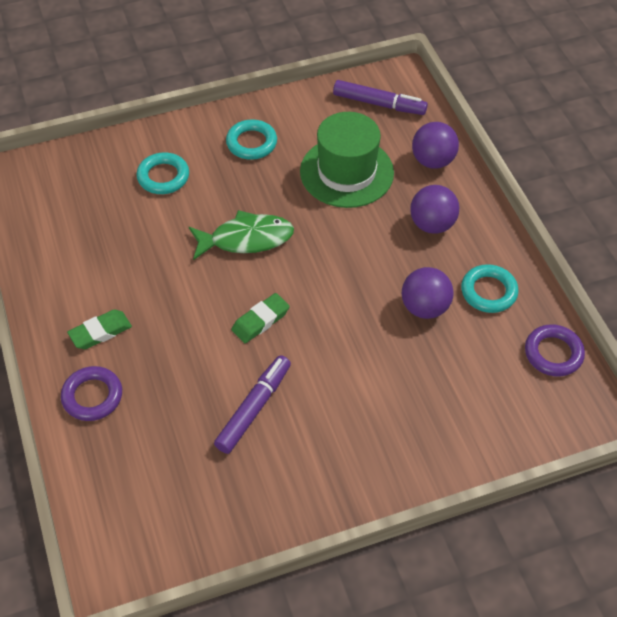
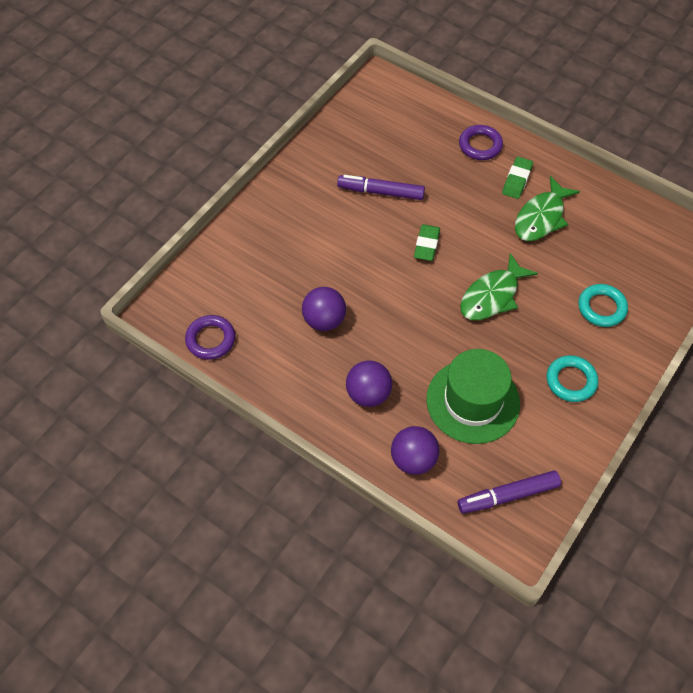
camera: 145 degrees right, 5 degrees up
purple marker [214,355,291,454] -> purple marker turned 105 degrees clockwise [337,175,425,200]
turquoise ring [461,264,518,313] -> none
none -> green fish [515,176,580,241]

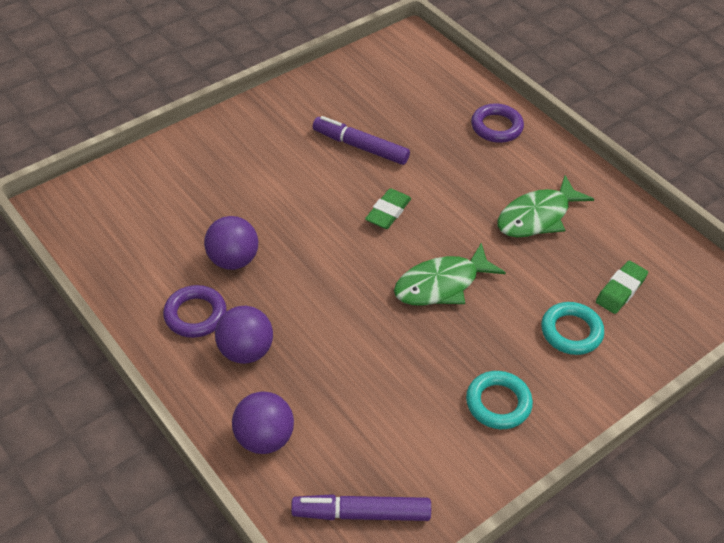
camera: 15 degrees right, 10 degrees down
purple ring [185,315,235,360] -> purple ring moved to [163,285,227,338]
green hat [426,349,520,444] -> none
green eraser [502,157,533,199] -> green eraser moved to [596,261,648,314]

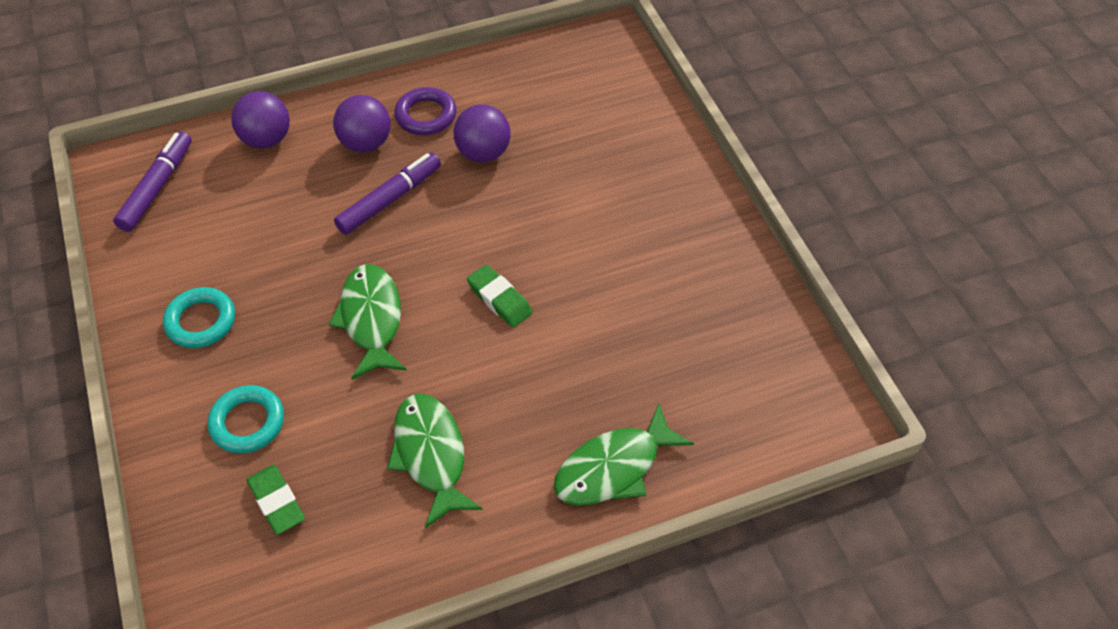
camera: 110 degrees right, 5 degrees up
purple marker [313,116,410,165] -> purple marker moved to [334,153,441,235]
purple ring [471,103,524,143] -> green fish [554,403,694,506]

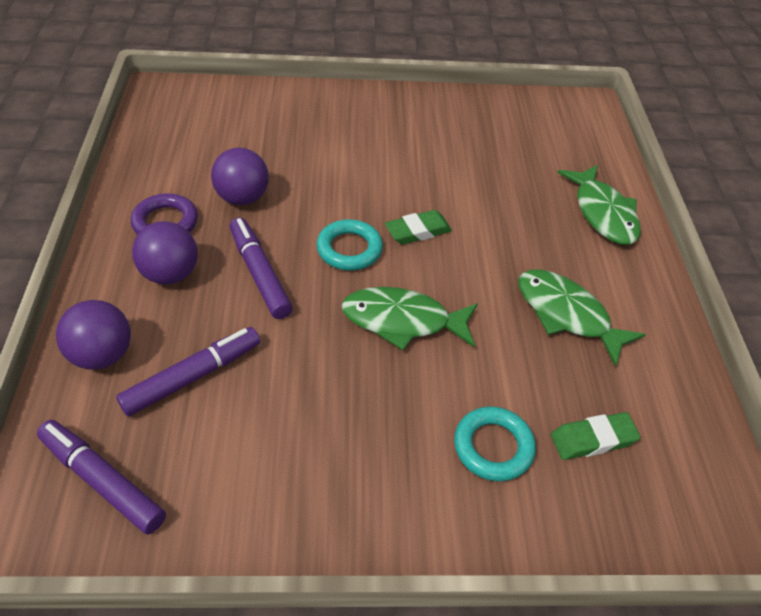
camera: 75 degrees left, 5 degrees down
turquoise ring [163,287,235,348] -> turquoise ring moved to [316,219,383,271]
green fish [387,394,483,529] -> green fish turned 45 degrees clockwise [518,270,646,367]
none -> purple marker [116,327,260,417]

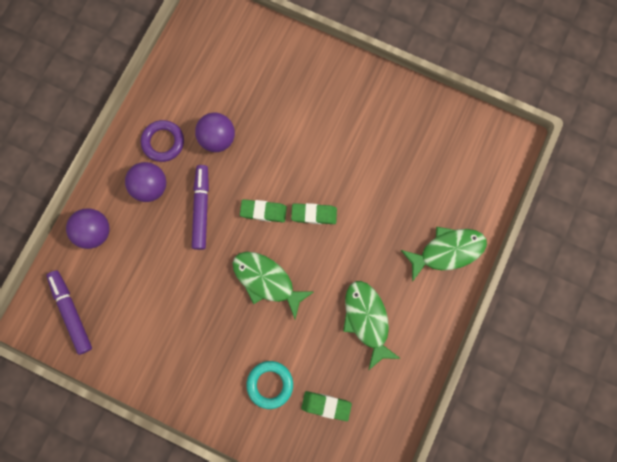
camera: 30 degrees right, 30 degrees up
purple marker [116,327,260,417] -> none
turquoise ring [316,219,383,271] -> green eraser [240,199,287,222]
green fish [557,165,641,245] -> green fish turned 120 degrees counterclockwise [401,227,487,282]

